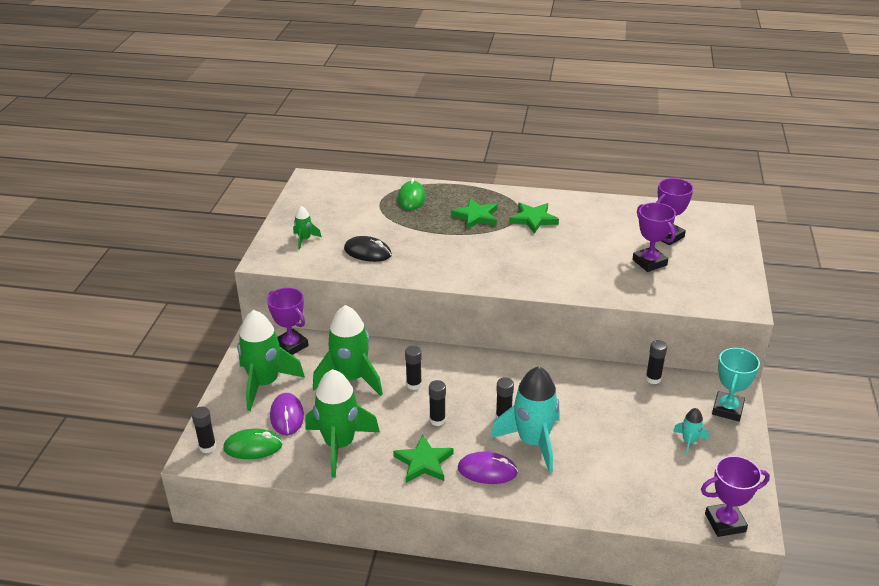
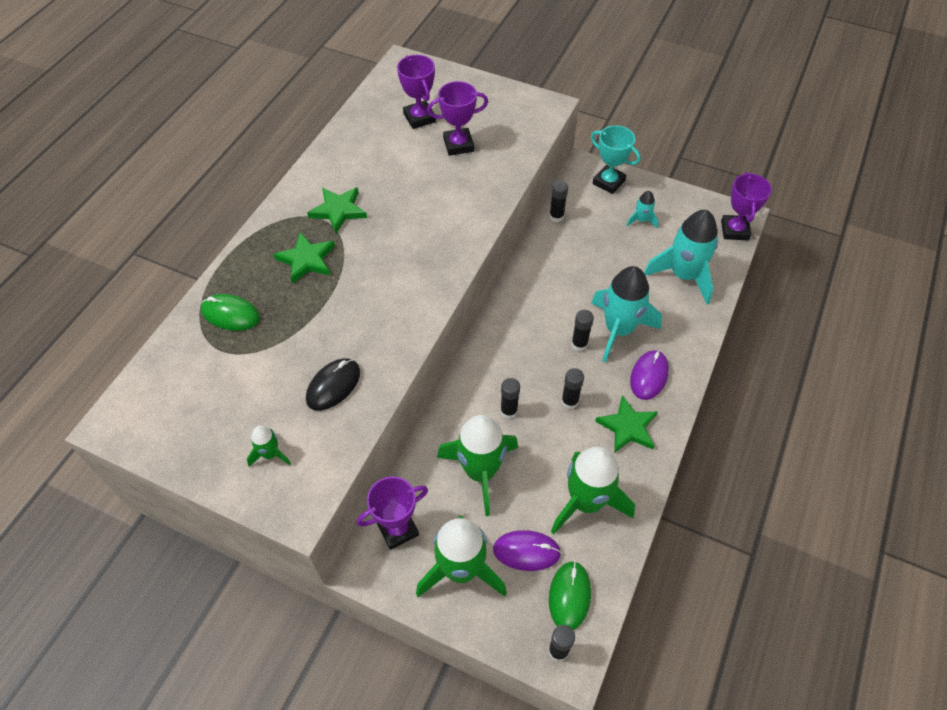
camera: 75 degrees left, 20 degrees up
none -> turquoise rocket [644,210,718,304]

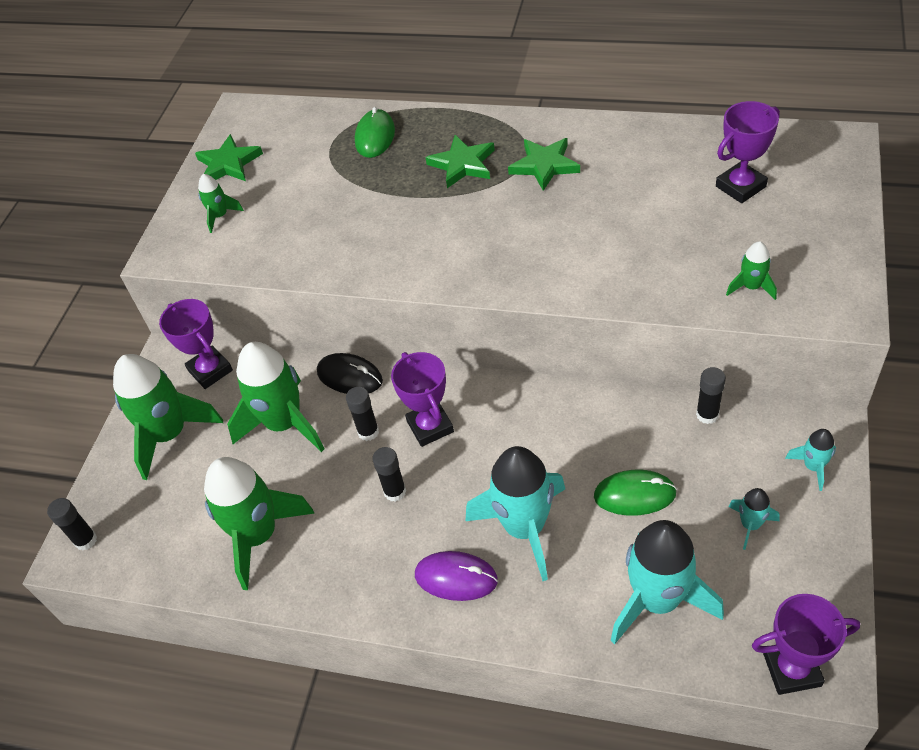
camera: 85 degrees right, 5 degrees down
black mouse [306,358,360,411] -> black mouse moved to [317,353,383,394]
purple trophy [427,81,488,156] -> purple trophy moved to [391,352,454,447]
purple mouse [493,530,561,571] -> none
green mouse [549,561,591,630] -> green mouse moved to [594,470,677,516]
black glue stick [571,310,594,351] -> none
turquoise trophy [591,125,641,194] -> turquoise rocket [785,429,836,491]
green star [595,395,658,453] -> green star moved to [195,134,263,181]
none -> green rocket [726,241,777,300]

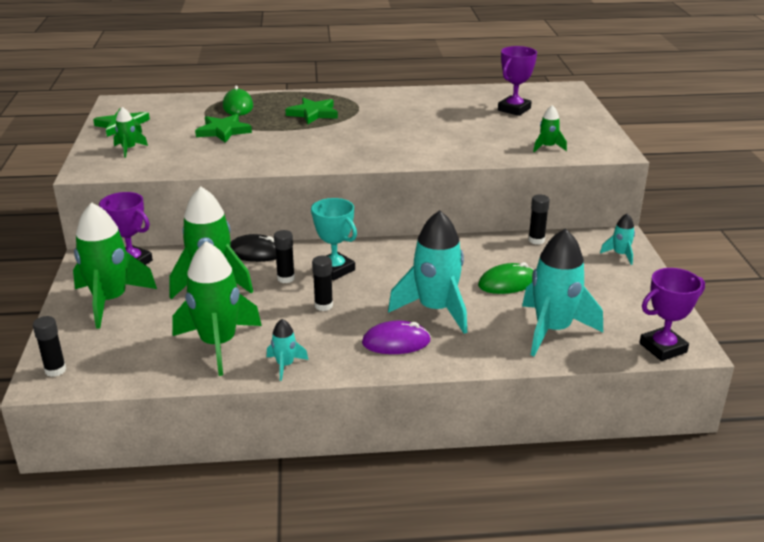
camera: 25 degrees left, 20 degrees down
purple trophy [391,352,454,447] -> turquoise trophy [311,198,357,280]
green star [508,138,580,191] -> green star moved to [195,114,252,143]
turquoise rocket [728,488,780,550] -> turquoise rocket moved to [267,319,309,381]

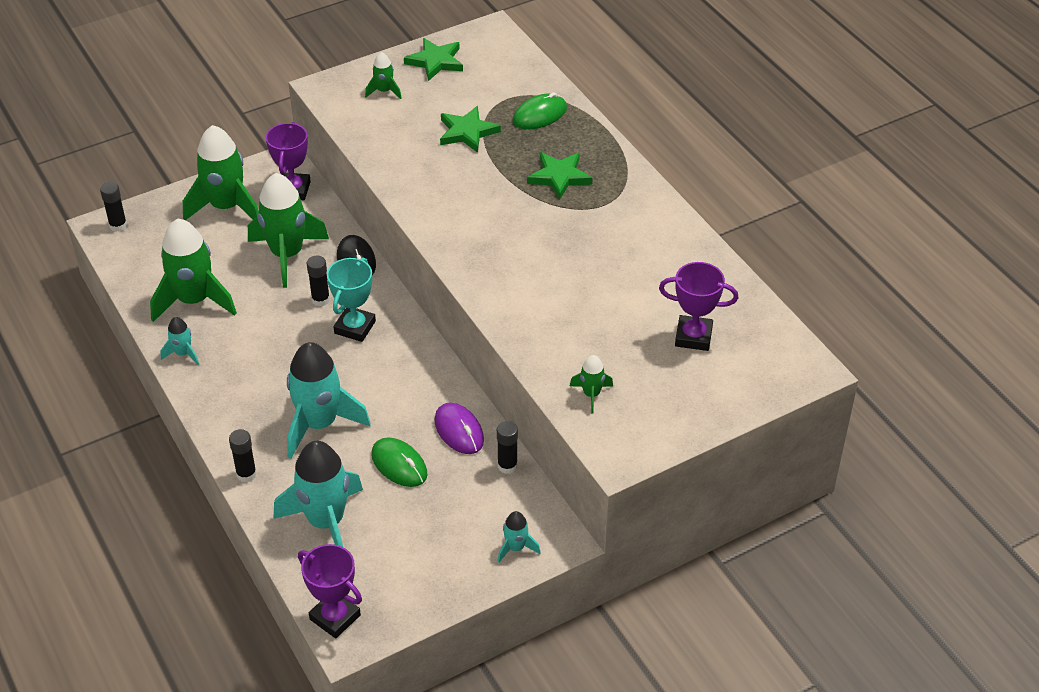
camera: 65 degrees right, 15 degrees up
black glue stick [312,256,333,311] -> black glue stick moved to [229,429,257,482]
purple mouse [362,321,431,354] -> purple mouse moved to [434,403,484,454]

